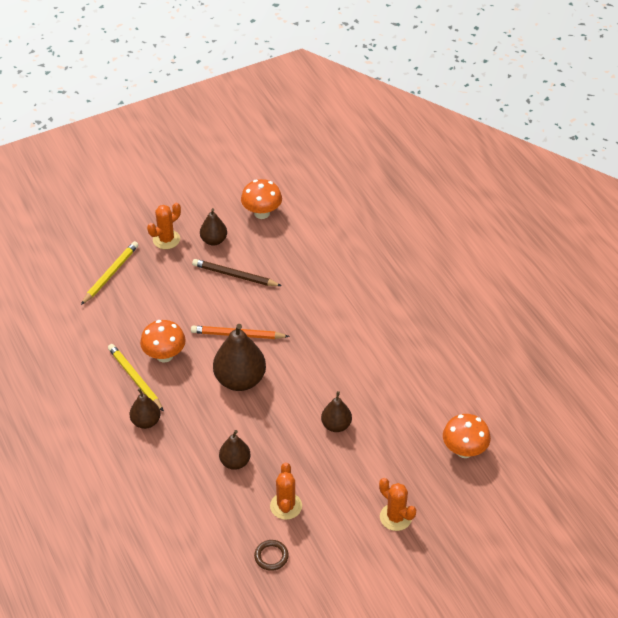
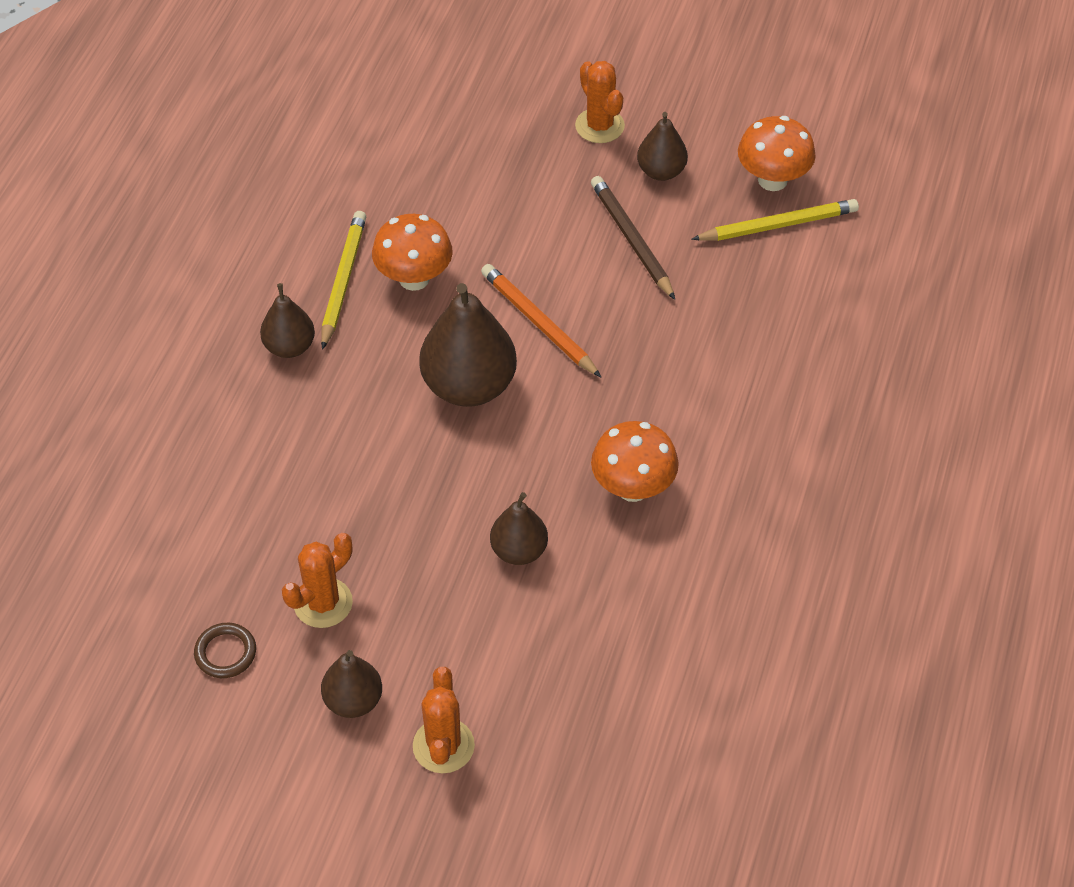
camera: 45 degrees right, 5 degrees up
yellow pencil [81,241,138,305] -> yellow pencil moved to [691,199,859,241]
orange cactus [147,203,181,249] -> orange cactus turned 60 degrees clockwise [575,61,625,143]
brown pear [219,430,250,470] -> brown pear moved to [321,650,382,718]
orange mushroom [443,414,491,458] -> orange mushroom moved to [591,421,679,502]

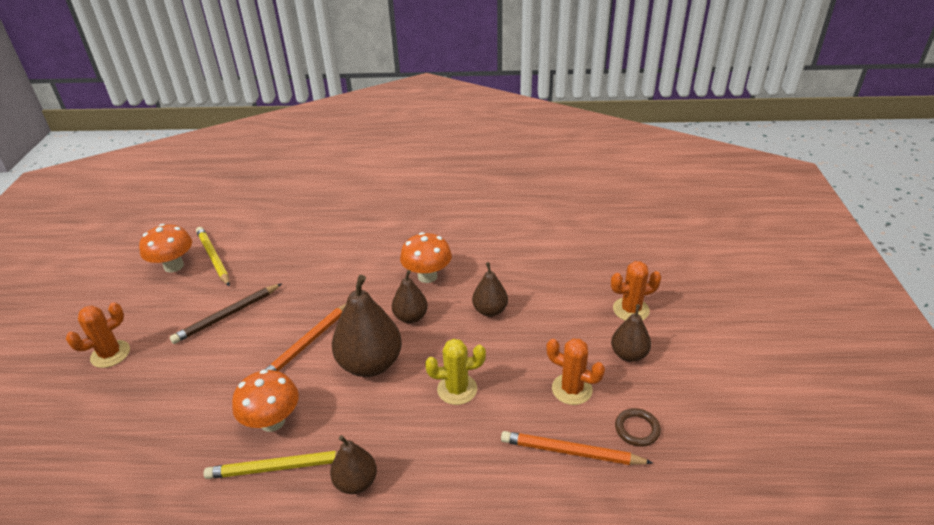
camera: 105 degrees left, 15 degrees down
brown pear [637,112,688,181] -> brown pear moved to [392,270,428,323]
none -> yellow cactus [425,339,486,405]
none -> orange pencil [501,431,653,465]

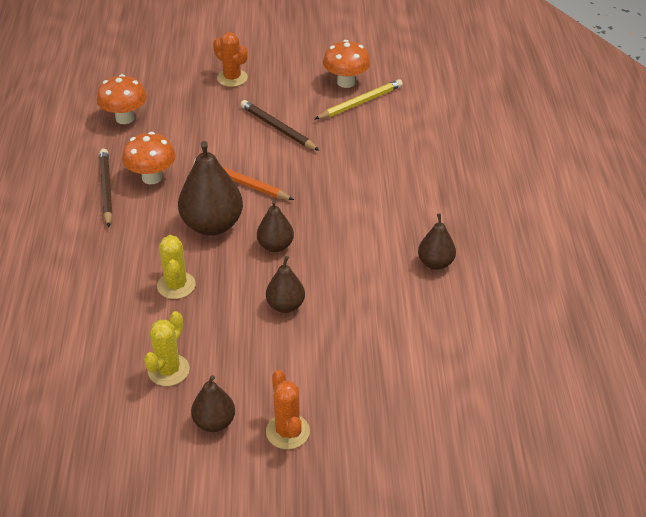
camera: 85 degrees right, 5 degrees up
yellow pencil [204,451,338,479] -> brown pencil [99,149,113,227]
brown pear [330,435,377,494] -> brown pear moved to [418,213,456,270]
orange mushroom [400,232,452,283] -> orange mushroom moved to [97,74,147,124]
orange pencil [501,431,653,465] -> none
orange cactus [546,338,605,405] -> yellow cactus [144,311,190,386]
brown ring [615,408,661,447] -> none

